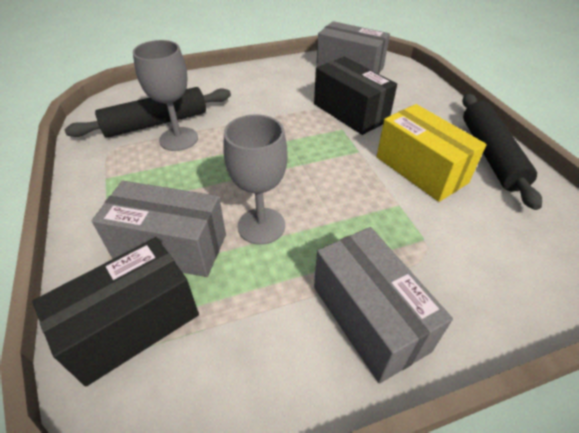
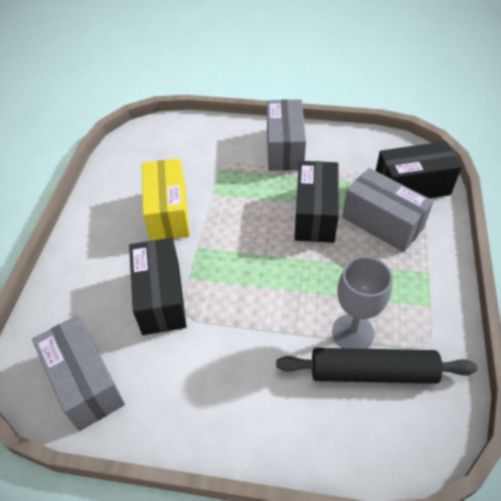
camera: 150 degrees left, 5 degrees up
grey goblet [223,114,288,245] -> black box [294,161,339,243]
black rolling pin [462,94,542,210] -> none

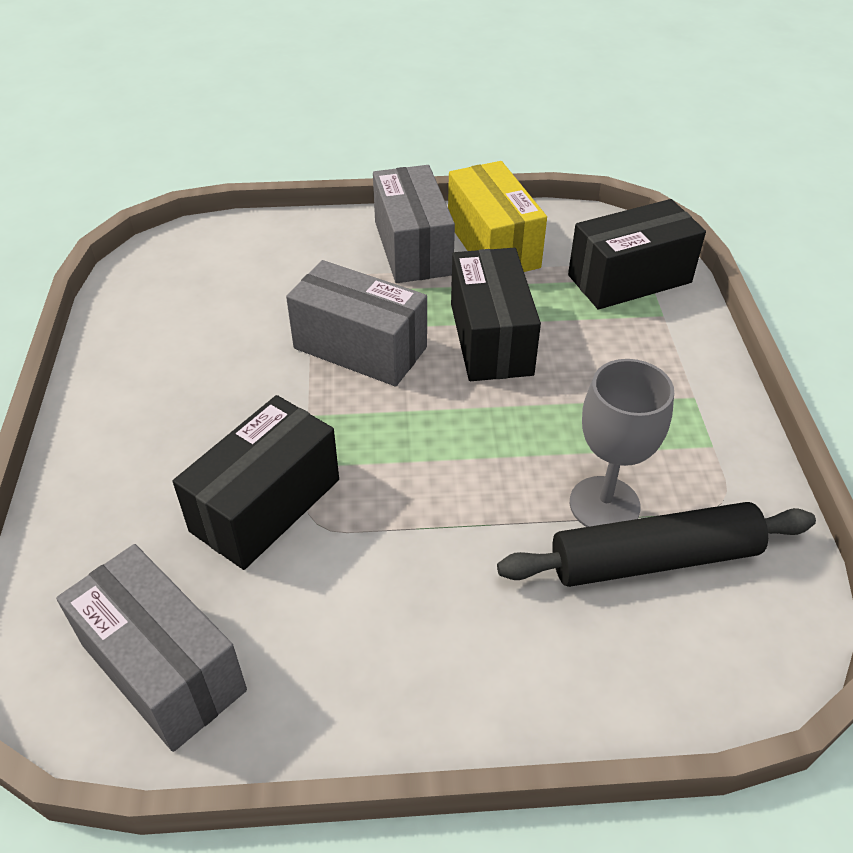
camera: 15 degrees left, 5 degrees down
black box [129,238,187,335] -> black box turned 60 degrees clockwise [173,395,339,570]
yellow box [142,159,190,240] -> yellow box moved to [448,161,547,272]
grey box [342,168,434,252] -> grey box moved to [286,260,427,386]

